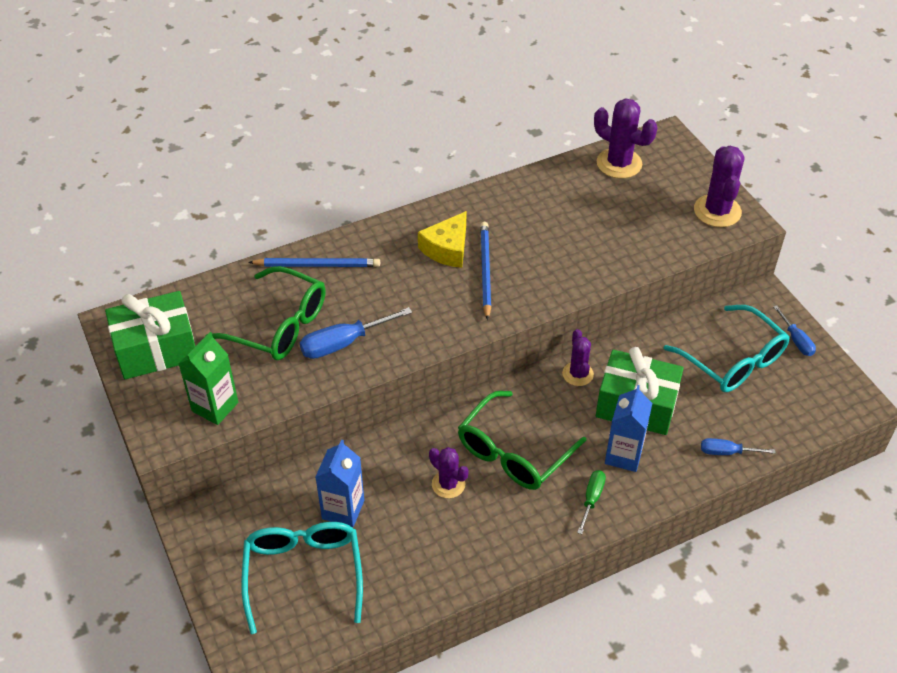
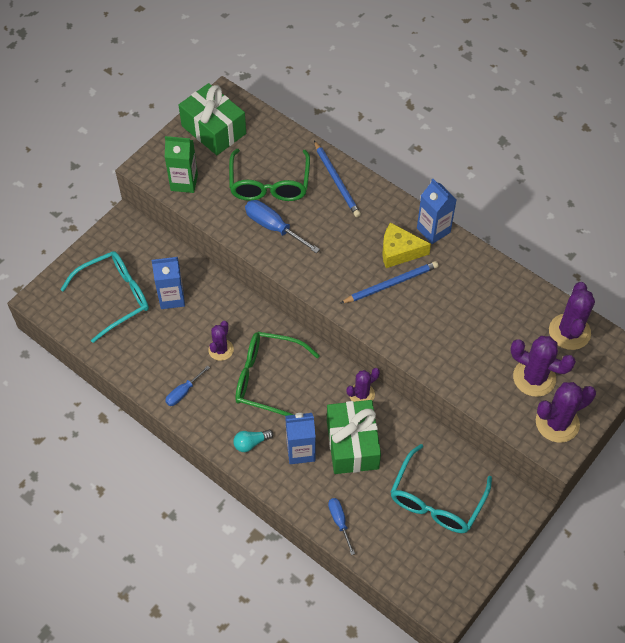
camera: 65 degrees right, 10 degrees up
green screwdriver [577,470,606,534] -> turquoise light bulb [233,429,273,452]
blue screwdriver [773,305,816,356] -> blue screwdriver moved to [165,365,210,406]
none -> blue carton [417,179,457,244]
none -> purple cactus [510,336,576,397]

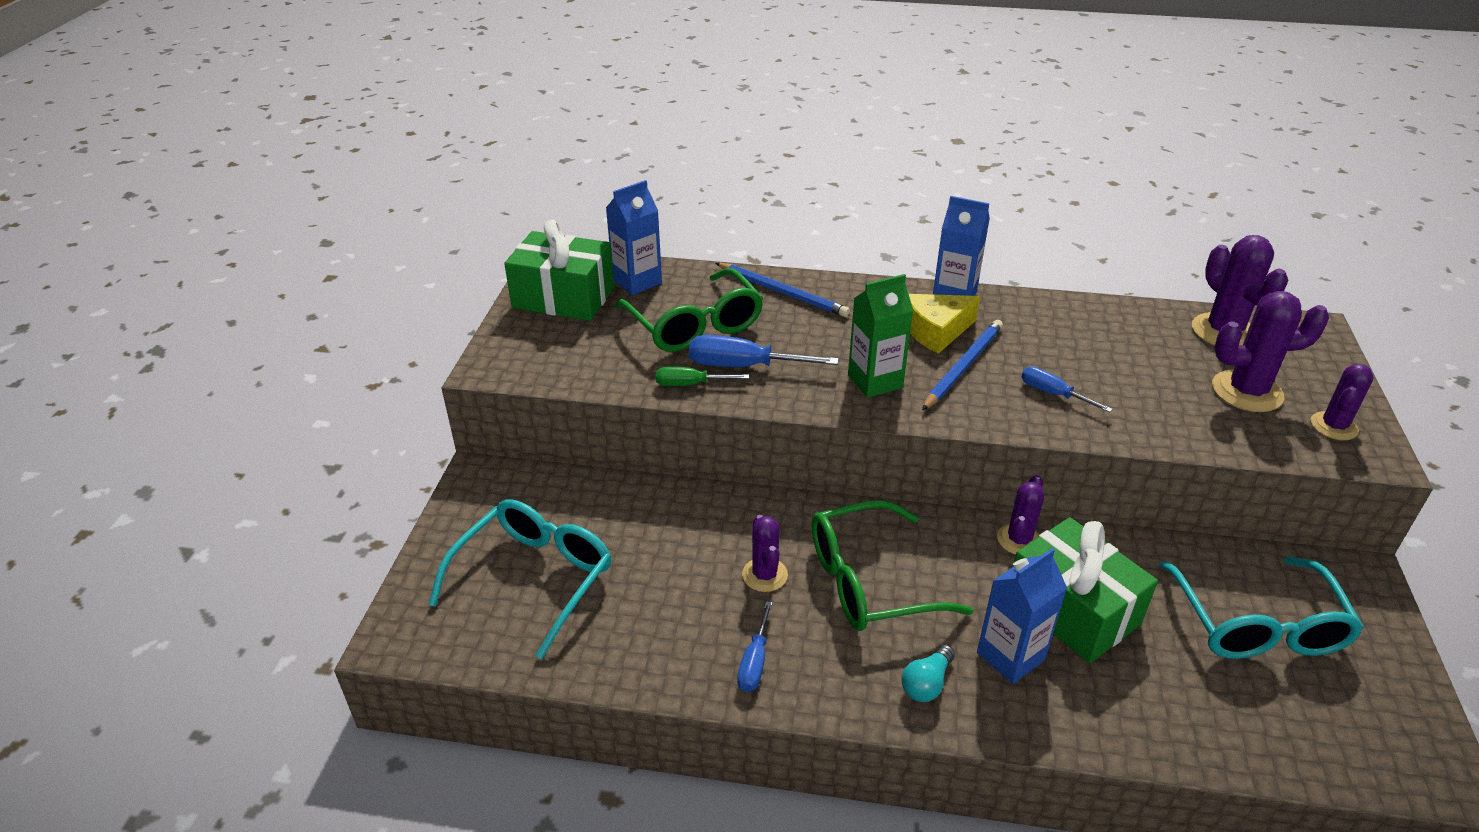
camera: 30 degrees left, 20 degrees down
blue carton [151,257,185,309] -> blue carton moved to [606,180,662,295]
green carton [165,136,198,193] -> green carton moved to [848,274,913,398]
blue screwdriver [328,498,355,555] -> blue screwdriver moved to [1022,367,1113,412]
purple cactus [536,382,596,443] -> purple cactus [1311,363,1374,440], size x0.63
none -> green screwdriver [656,367,749,386]

